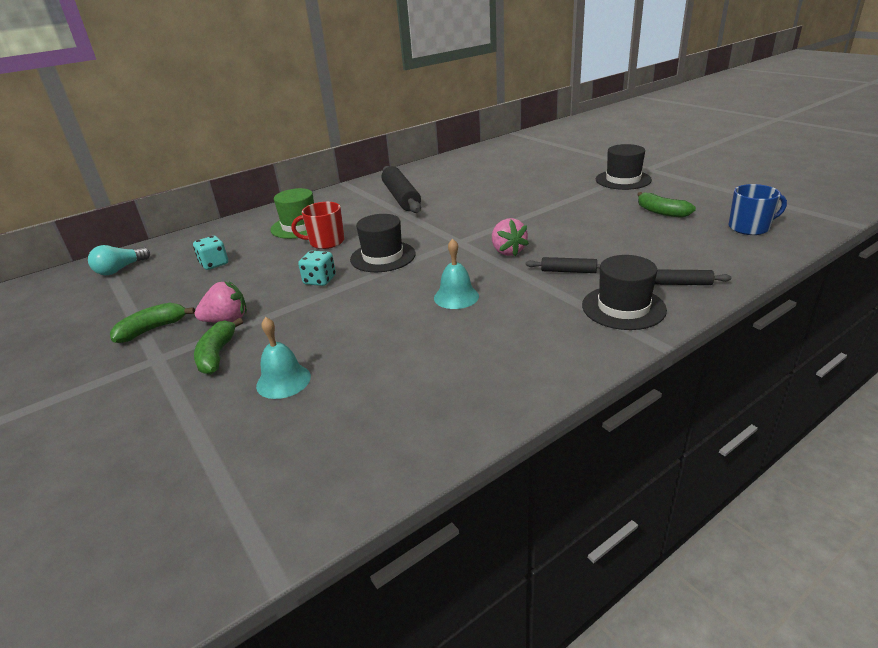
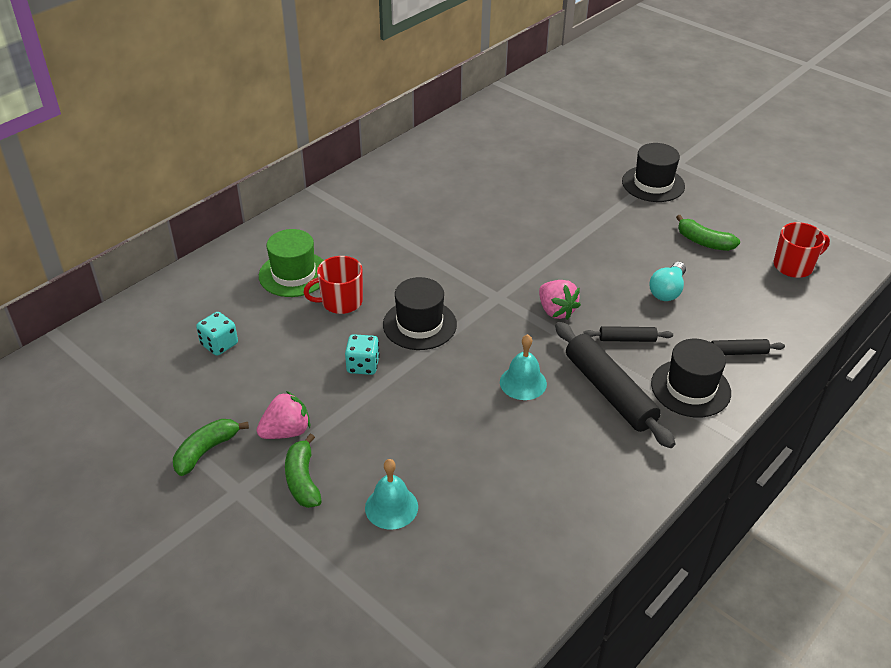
camera: 15 degrees left, 10 degrees up
turquoise light bulb [88,245,150,275] -> turquoise light bulb moved to [649,262,686,301]
black rolling pin [382,166,421,213] -> black rolling pin moved to [555,322,676,448]
blue mug [729,184,787,235] -> red mug [774,222,830,278]

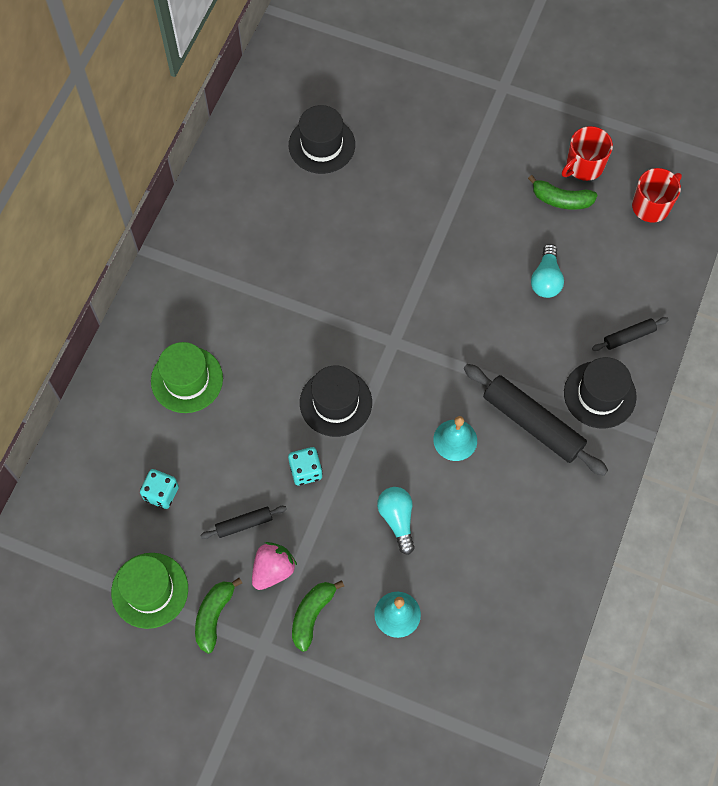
camera: 20 degrees left, 25 degrees up
green banana [285,434,322,508] -> green banana turned 60 degrees clockwise [292,580,344,652]
red mug [303,256,363,314] -> red mug moved to [562,126,613,181]
pink strawberry [539,280,581,320] -> none
black rolling pin [583,326,673,342] -> black rolling pin moved to [200,506,287,539]
black hat [622,143,685,202] -> black hat moved to [289,105,355,174]
none -> green hat [111,553,188,629]
none -> turquoise light bulb [377,487,415,555]

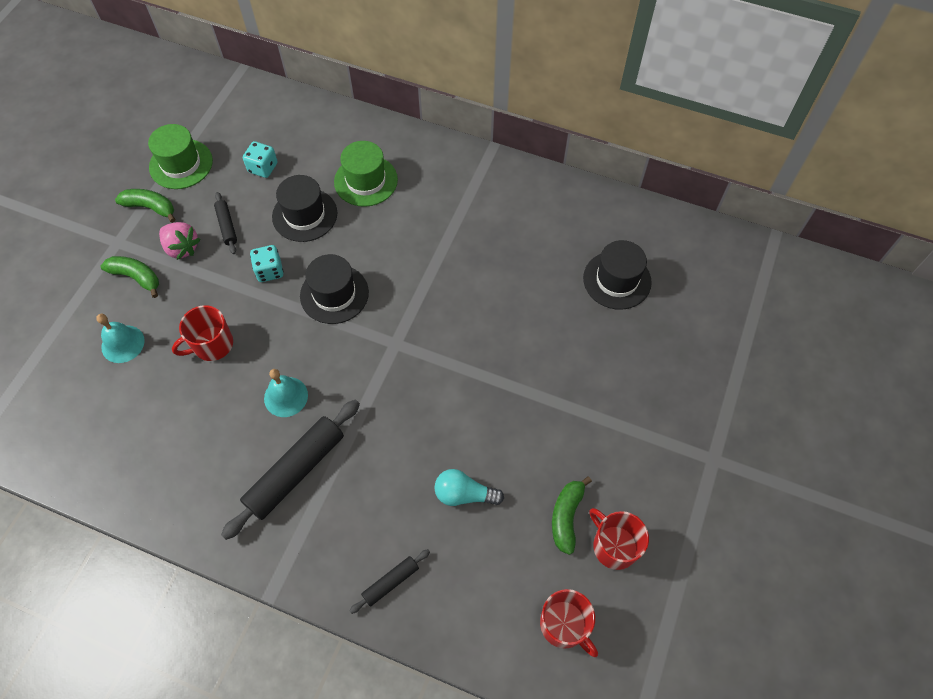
camera: 90 degrees right, 5 degrees down
turquoise light bulb [377,487,415,555] -> red mug [172,305,233,361]
black hat [564,357,637,429] -> black hat moved to [272,175,337,242]
black rolling pin [592,317,669,351] -> black rolling pin turned 75 degrees clockwise [349,549,430,614]

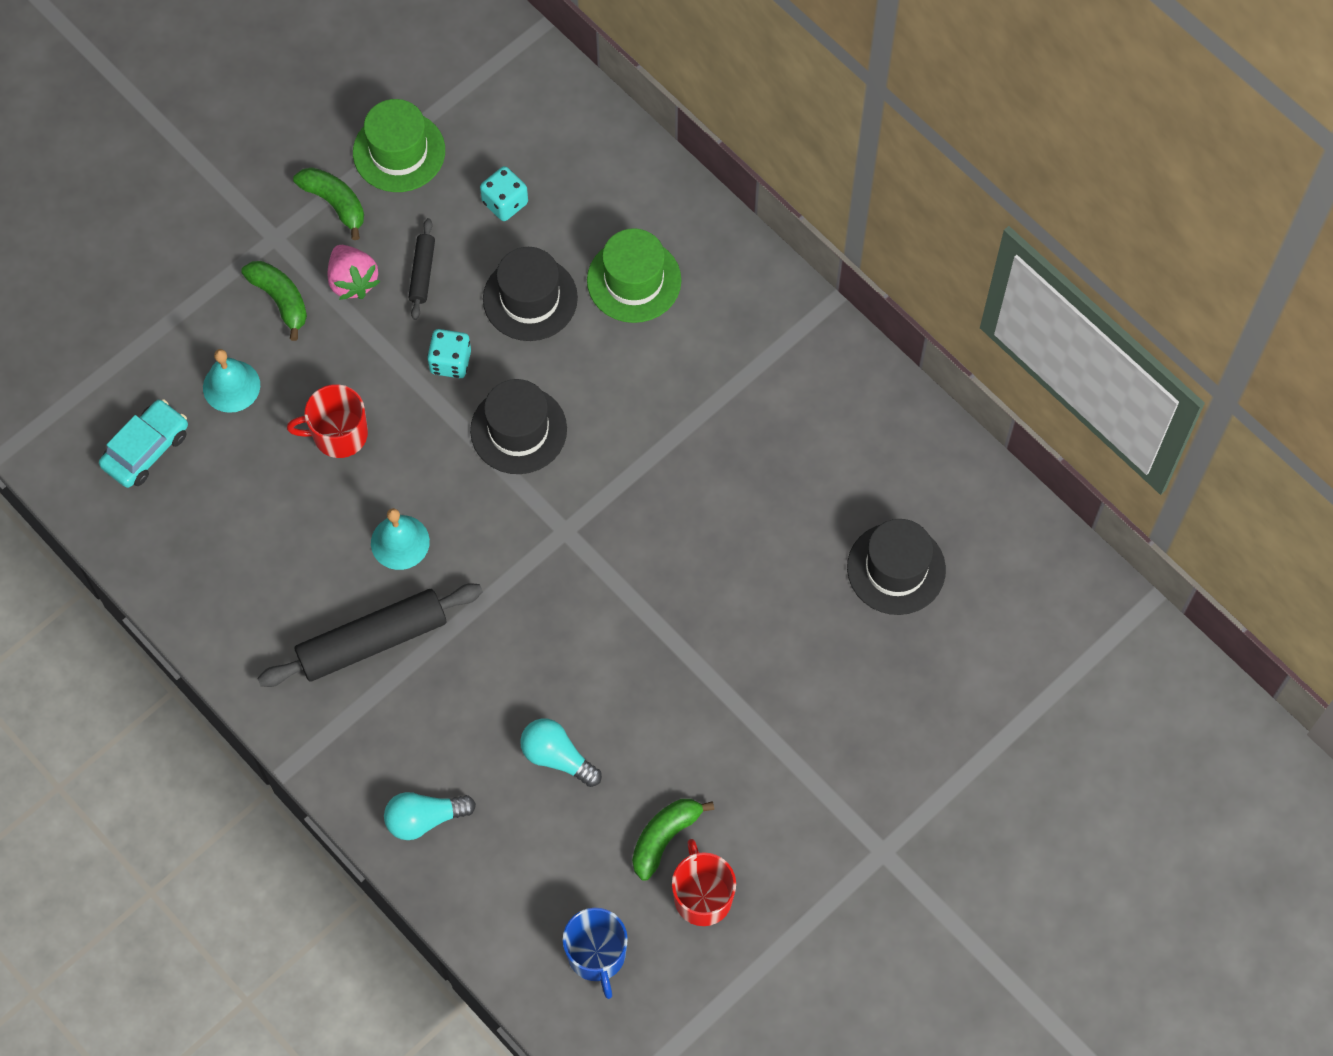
camera: 25 degrees right, 5 degrees up
black rolling pin [349,549,430,614] -> turquoise light bulb [384,792,476,840]
red mug [540,589,598,657] -> blue mug [563,908,628,999]
none -> turquoise car [99,399,188,488]

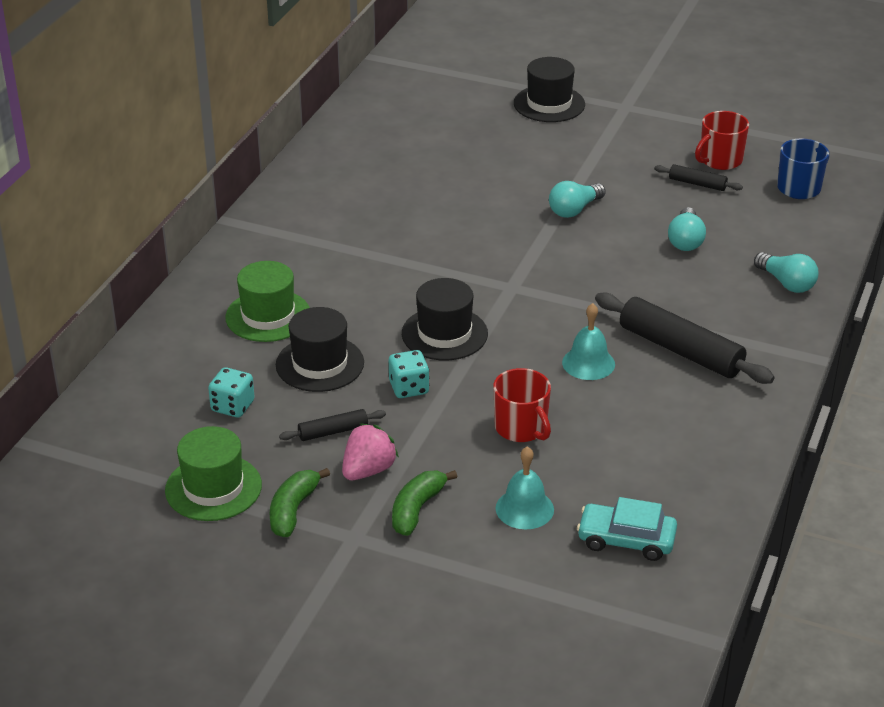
camera: 115 degrees left, 30 degrees down
green banana [632,799,714,881] -> black rolling pin [654,164,743,191]
black hat [847,519,946,615] -> black hat moved to [514,57,585,122]
none -> turquoise light bulb [549,181,606,218]

